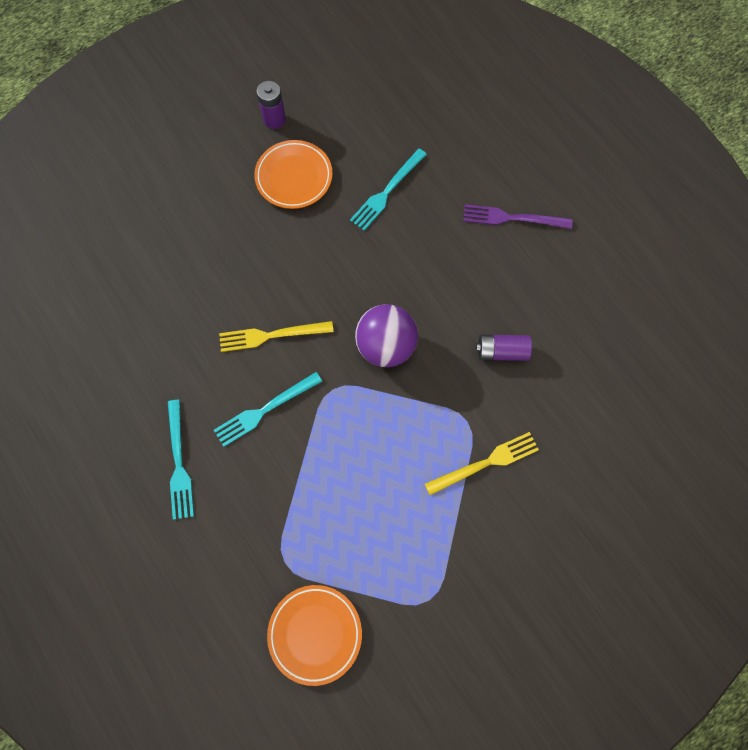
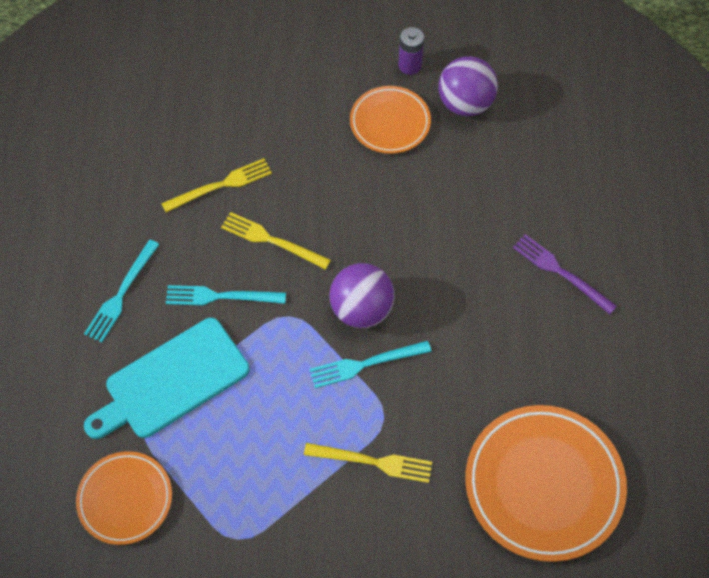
camera: 35 degrees right, 10 degrees down
turquoise fork [350,149,427,231] -> turquoise fork moved to [309,341,432,388]
purple battery [476,334,532,361] -> none
none -> turquoise cutting board [84,318,249,439]
none -> yellow fork [161,158,272,212]
none -> purple ball [439,56,498,116]
none -> orange plate [465,405,627,562]

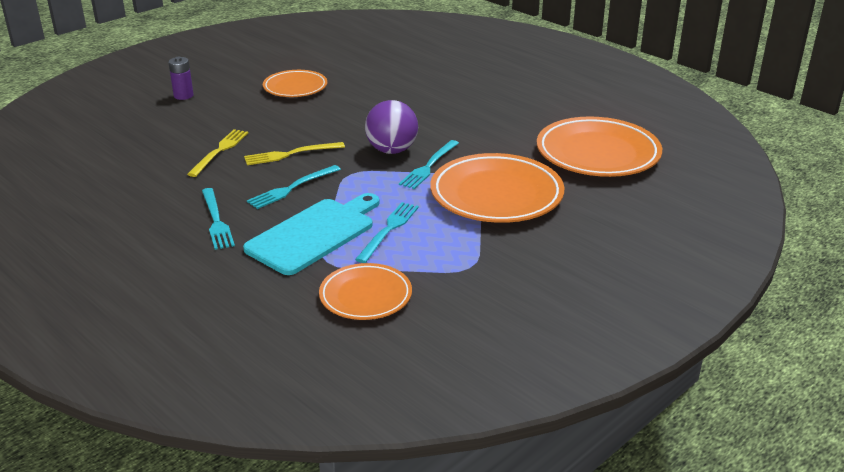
camera: 45 degrees left, 30 degrees down
turquoise cutting board [84,318,249,439] -> turquoise cutting board turned 150 degrees counterclockwise [243,193,380,275]
yellow fork [304,443,432,483] -> orange plate [430,153,564,223]
purple battery [398,27,424,75] -> purple battery moved to [168,57,194,100]
purple ball [439,56,498,116] -> none
purple fork [513,234,617,314] -> none
none -> turquoise fork [355,202,419,263]

